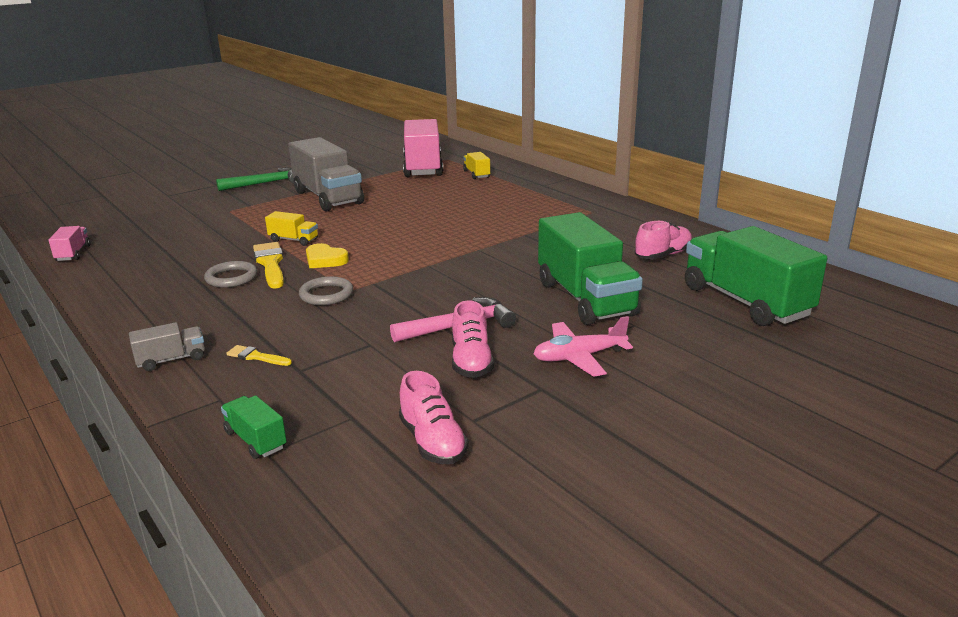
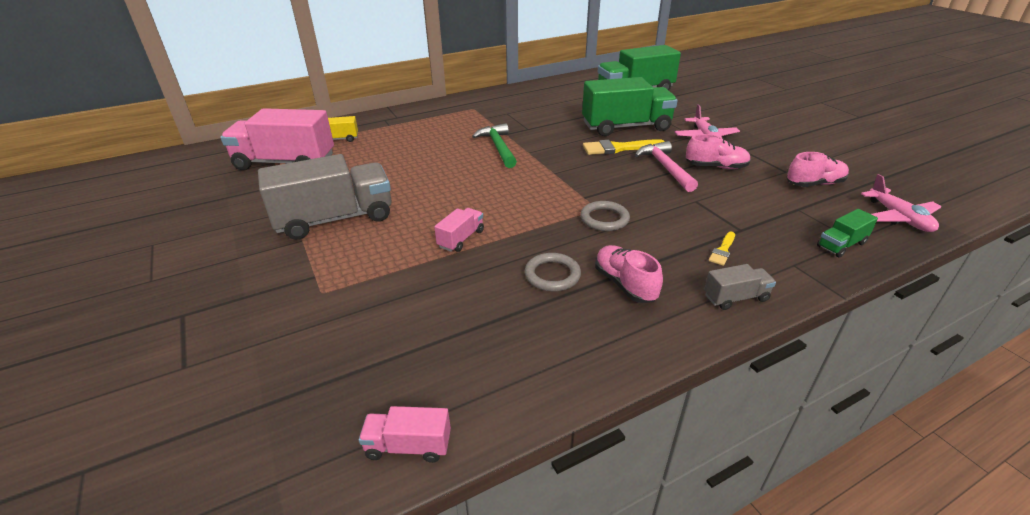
camera: 80 degrees left, 10 degrees up
grey truck [129,322,205,371] -> grey truck turned 90 degrees clockwise [704,264,776,310]
green hammer [216,167,294,191] -> green hammer moved to [472,123,517,168]
yellow brush [253,242,284,289] -> yellow brush moved to [583,139,665,155]
yellow truck [265,211,318,246] -> pink truck [434,208,484,252]
yellow heart [306,243,349,268] -> none
pink shoe [635,221,692,260] -> pink shoe moved to [595,245,663,303]
none -> pink plane [861,174,941,232]

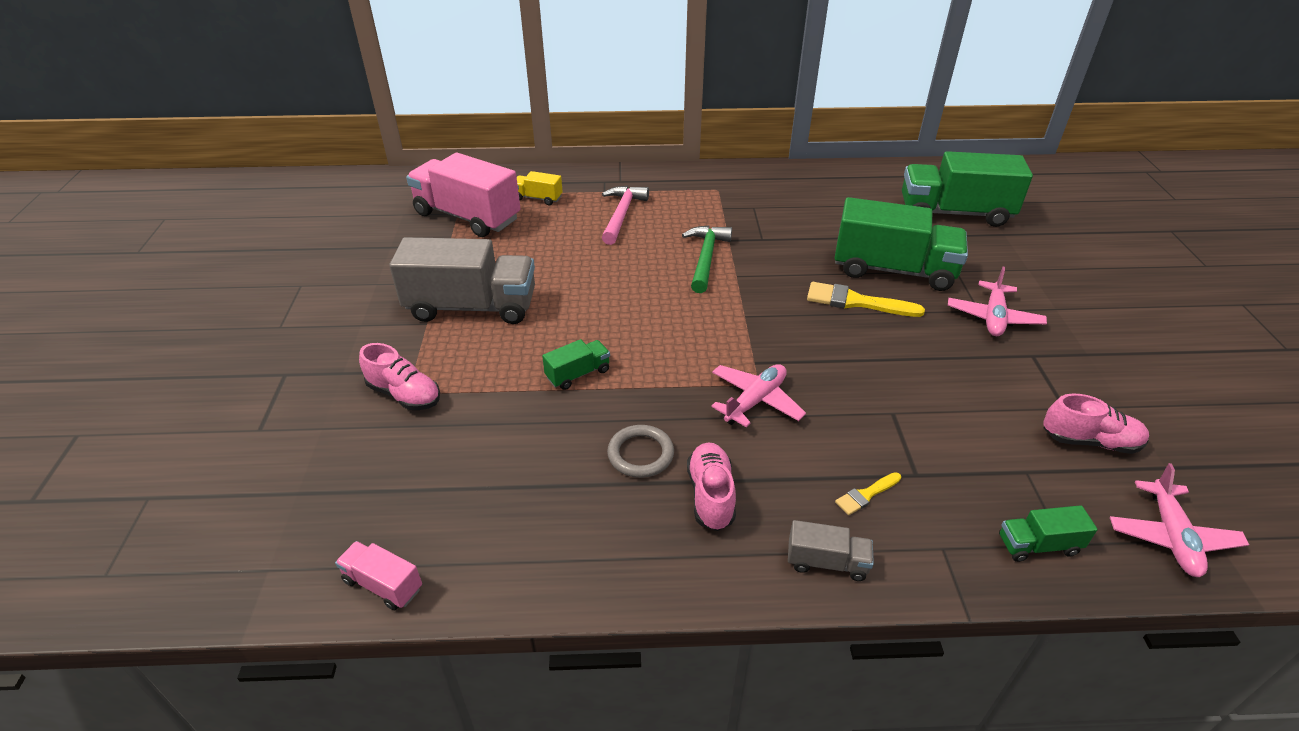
camera: 25 degrees right, 5 degrees up
pink truck [434,208,484,252] -> green truck [542,339,610,390]
grey ring [581,201,630,231] -> pink plane [711,364,806,427]
pink hammer [635,141,698,192] -> pink hammer moved to [602,186,649,245]
pink shoe [686,134,751,169] -> pink shoe moved to [359,343,440,410]

